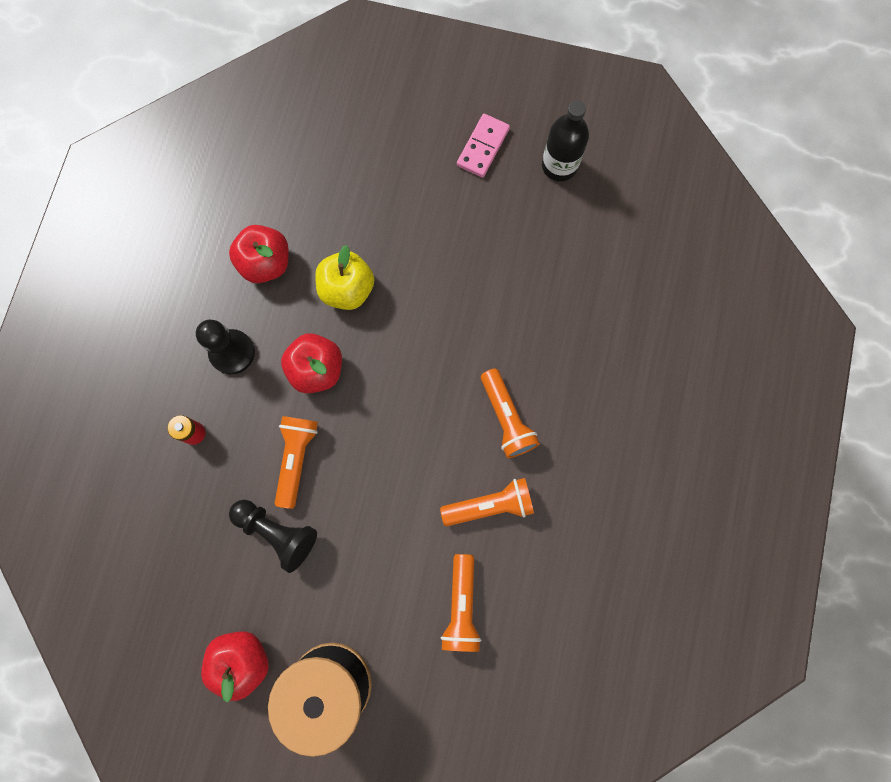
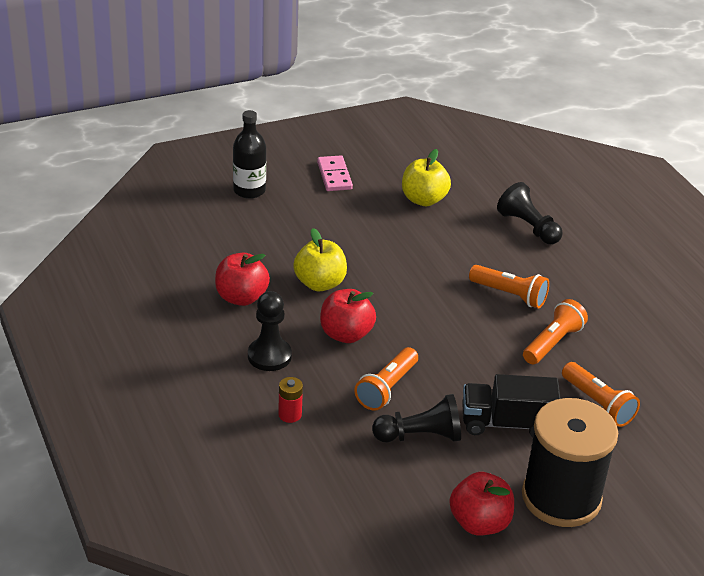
camera: 40 degrees left, 40 degrees down
orange flashlight [275,416,318,509] -> orange flashlight turned 120 degrees counterclockwise [354,347,418,411]
black bottle [542,100,589,181] -> black bottle moved to [233,110,266,199]
none -> yellow apple [402,149,451,206]
none -> black truck [462,374,561,437]
none -> black pawn [497,182,563,244]

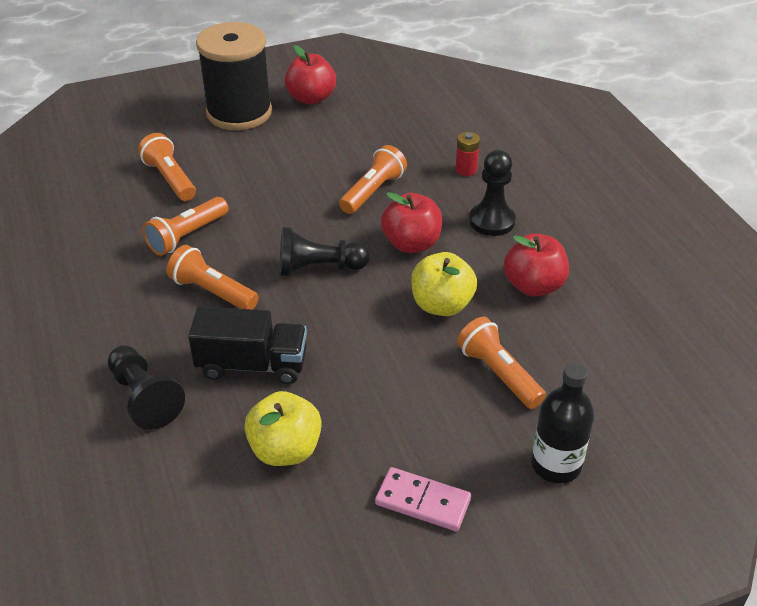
camera: 175 degrees left, 5 degrees up
pink domino [317,155,353,191] -> pink domino turned 60 degrees counterclockwise [375,467,471,531]
black pawn [372,394,461,442] -> black pawn moved to [280,227,370,276]
black truck [462,374,561,437] -> black truck moved to [188,307,307,384]
none -> orange flashlight [457,317,546,409]

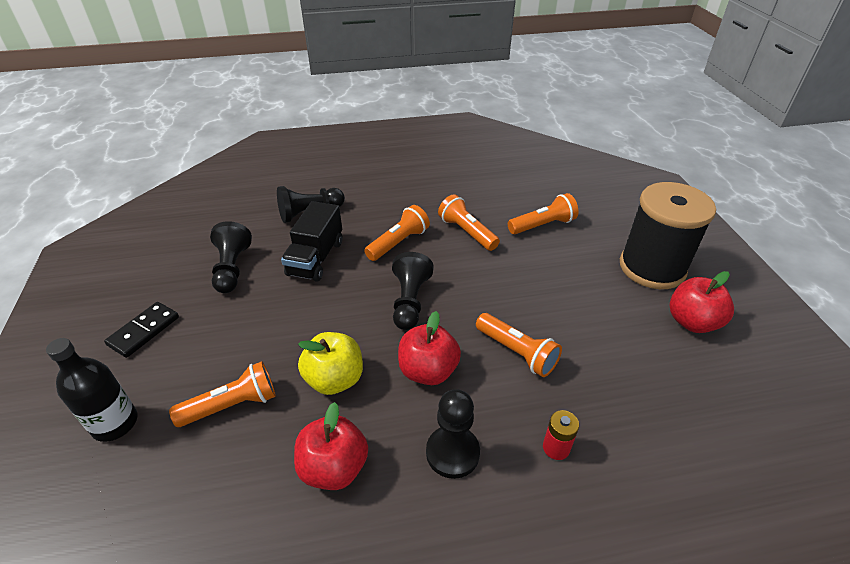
camera: 100 degrees right, 0 degrees up
yellow apple [244,391,322,466] -> black pawn [210,221,252,293]
pink domino [375,467,471,531] -> black domino [104,302,179,358]

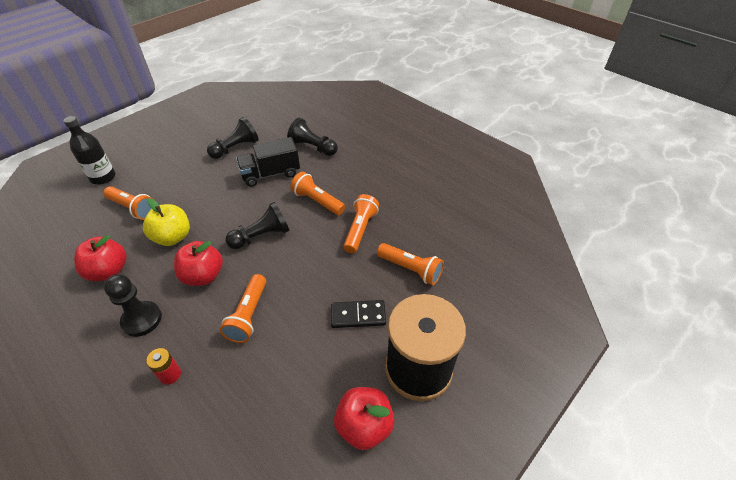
camera: 55 degrees right, 5 degrees up
black domino [104,302,179,358] -> black domino moved to [331,300,386,328]
orange flashlight [364,205,430,261] -> orange flashlight turned 150 degrees counterclockwise [290,172,345,215]

